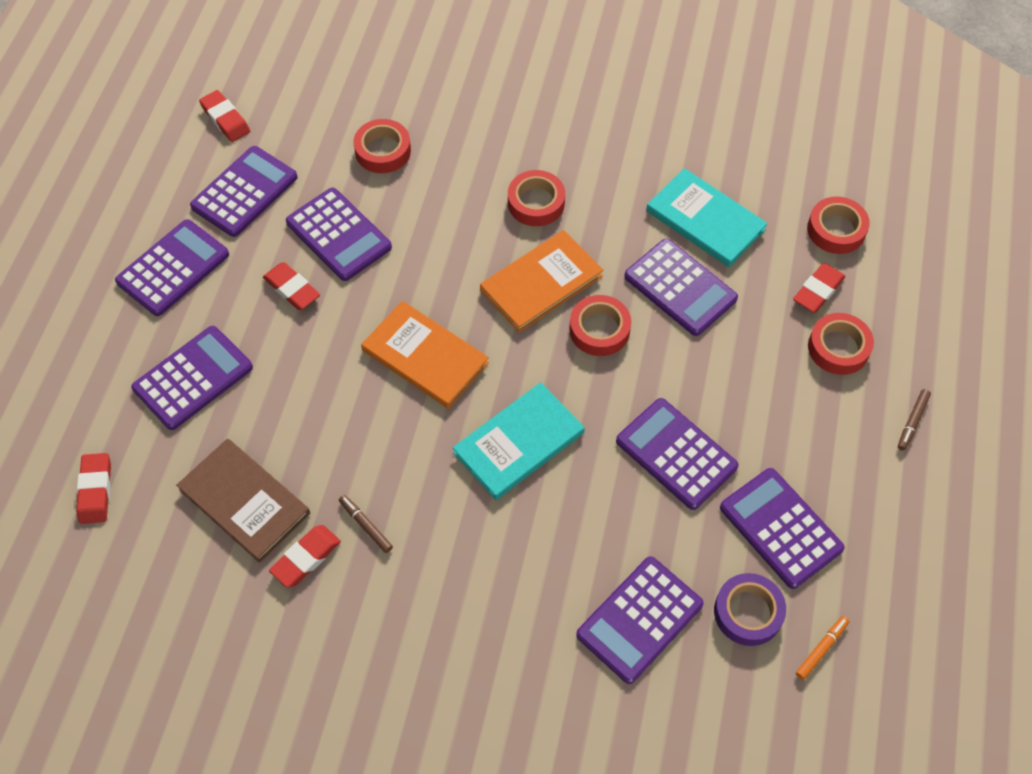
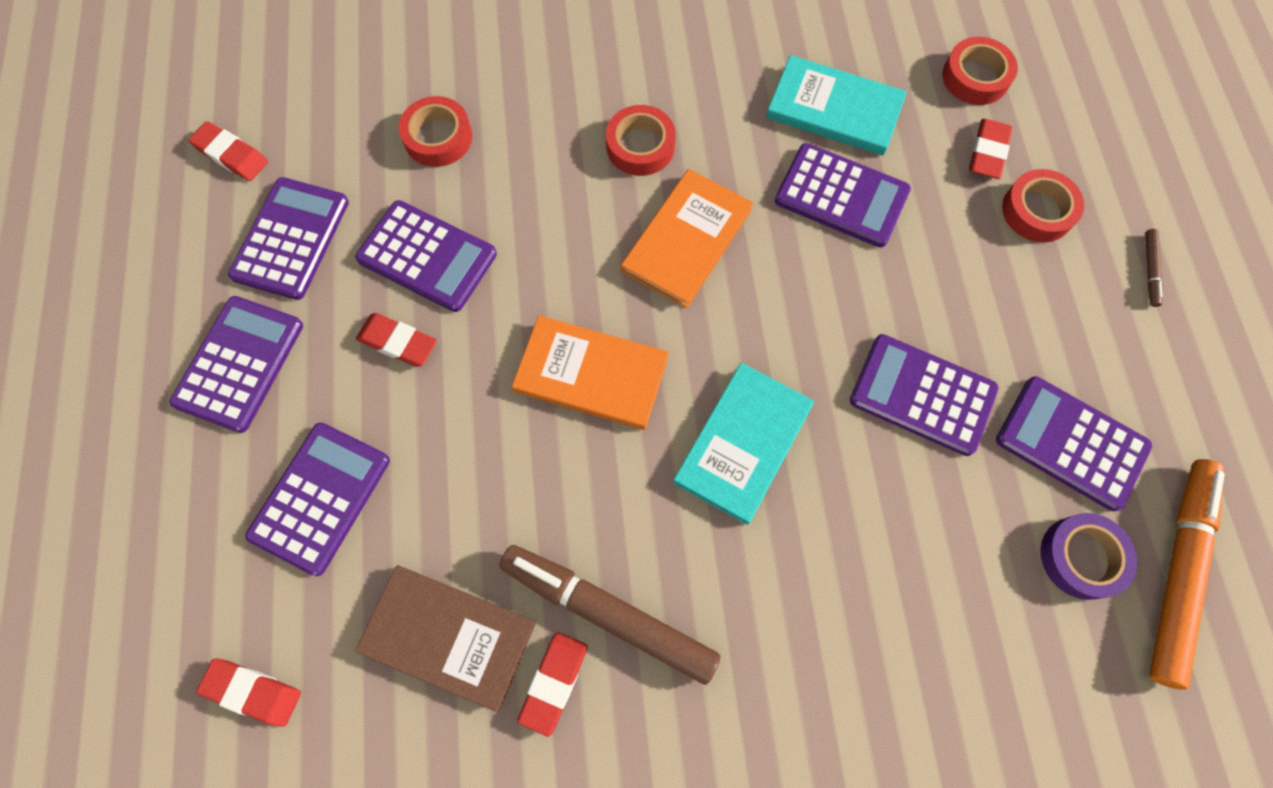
camera: 20 degrees left, 10 degrees up
red eraser [76,453,111,524] -> red eraser turned 45 degrees counterclockwise [196,658,301,727]
brown marker [339,495,393,553] -> brown marker [499,545,720,685], size x2.44
red tape [569,295,631,356] -> none
purple calculator [576,556,704,684] -> none
orange marker [796,616,850,680] -> orange marker [1149,459,1225,690], size x2.44

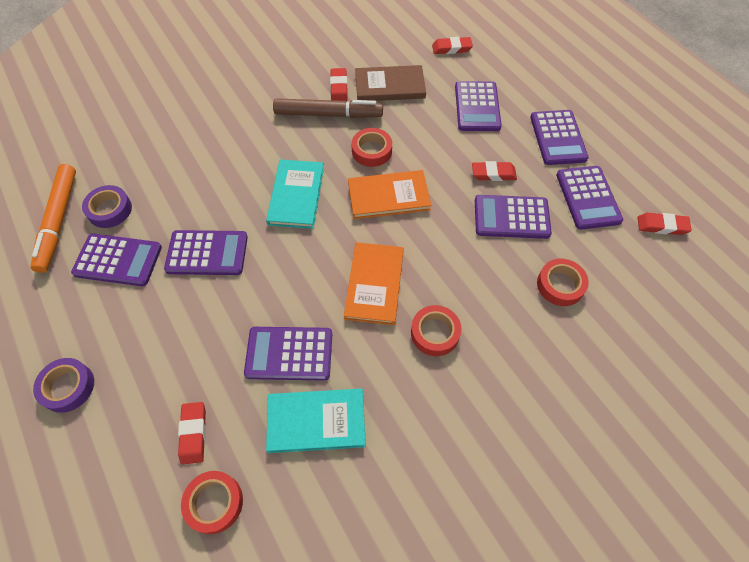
camera: 155 degrees right, 10 degrees down
red tape [1002,169,1084,243] -> red tape moved to [351,128,392,167]
brown marker [1145,229,1163,307] -> purple tape [33,358,94,413]

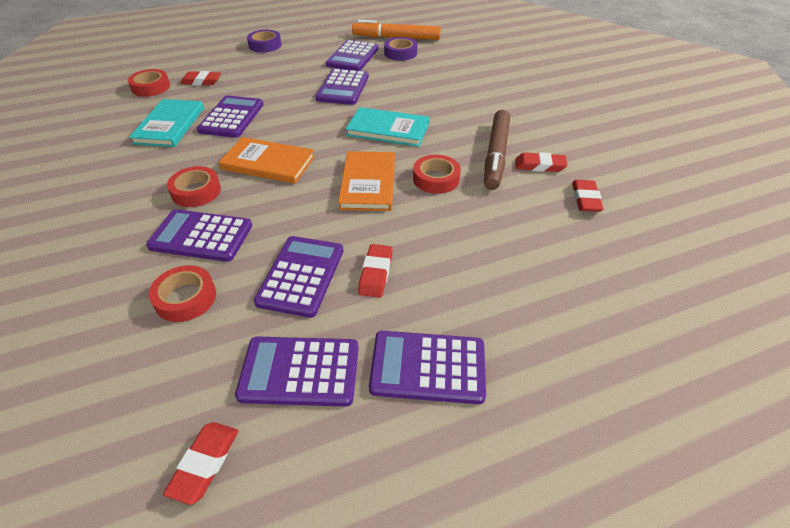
camera: 100 degrees right, 15 degrees down
brown book [355,65,426,101] -> none
red eraser [432,37,473,54] -> red eraser moved to [572,180,604,212]
purple calculator [455,81,502,131] -> purple calculator moved to [146,209,252,262]

